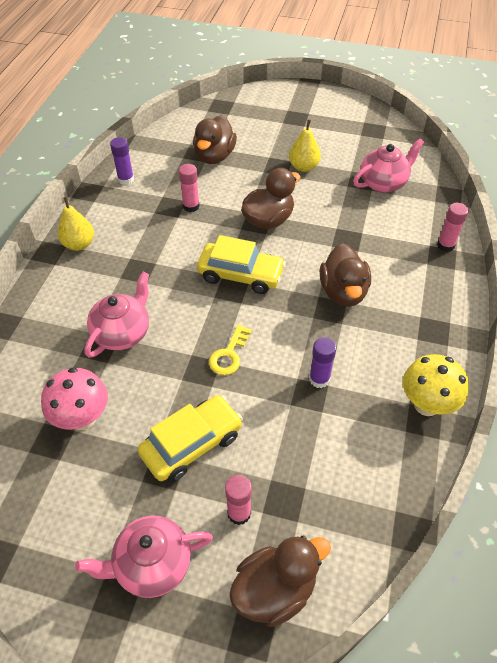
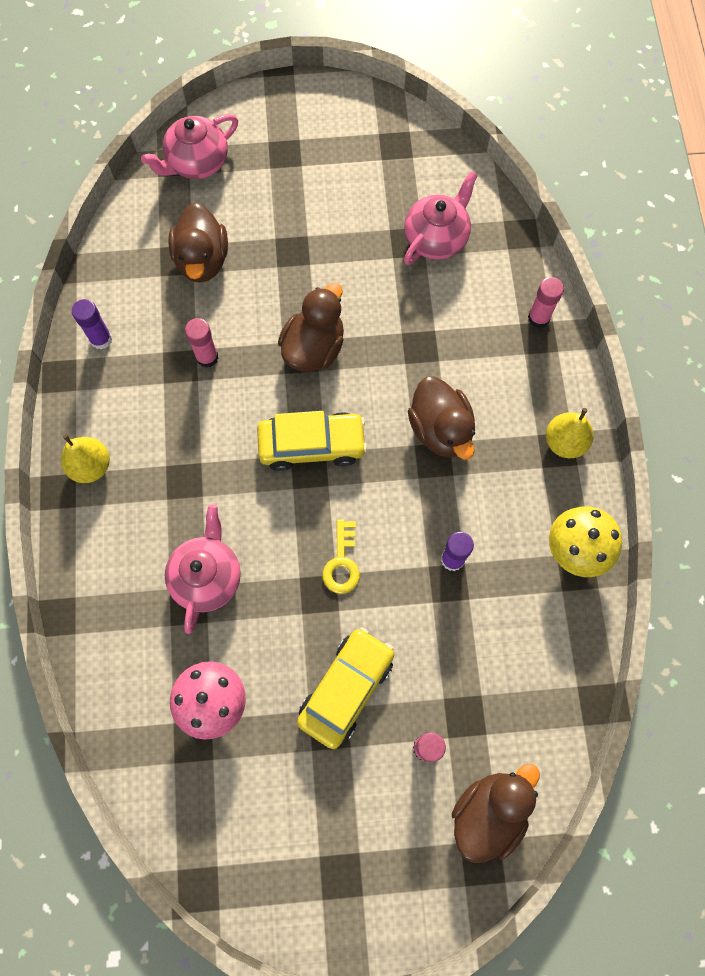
camera: 20 degrees left, 20 degrees up
pink teapot [75,515,213,598] -> pink teapot moved to [141,114,238,179]
yellow pear [289,119,321,172] -> yellow pear moved to [546,408,594,458]

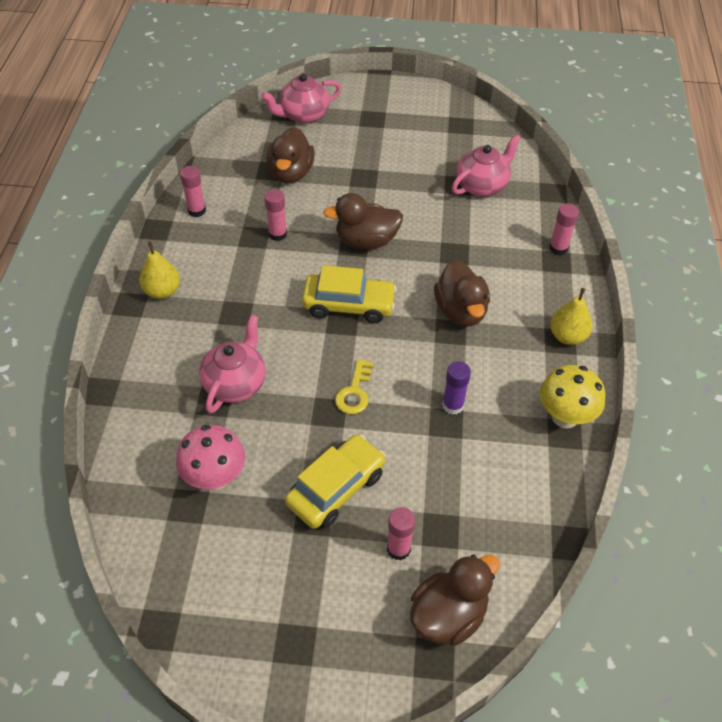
camera: 10 degrees right, 20 degrees down
purple glue stick [72,299,112,349] -> pink glue stick [180,166,206,217]
brown duck [278,283,344,372] -> brown duck turned 135 degrees counterclockwise [323,193,403,249]

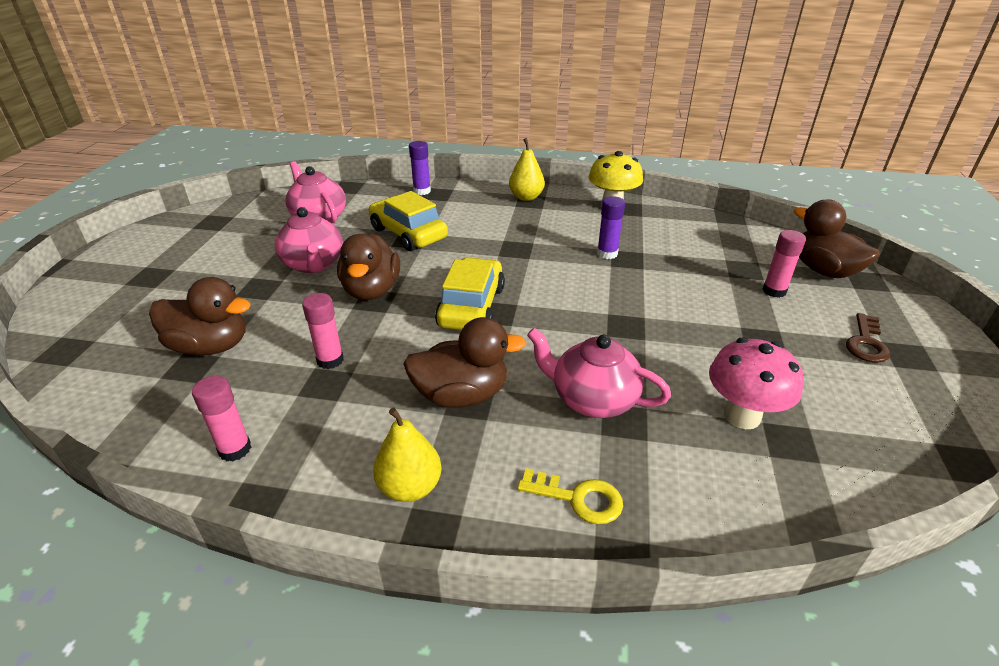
camera: 85 degrees left, 15 degrees down
pink teapot [261,73,341,124] -> pink teapot moved to [275,207,343,273]
yellow car [285,434,386,529] -> yellow car moved to [369,191,448,251]
yellow key [335,359,373,414] -> yellow key moved to [517,468,623,524]
brown duck [434,260,490,326] -> brown duck moved to [403,317,526,408]
pink glue stick [549,204,579,255] -> purple glue stick [409,141,431,195]
none -> brown key [846,313,890,363]

